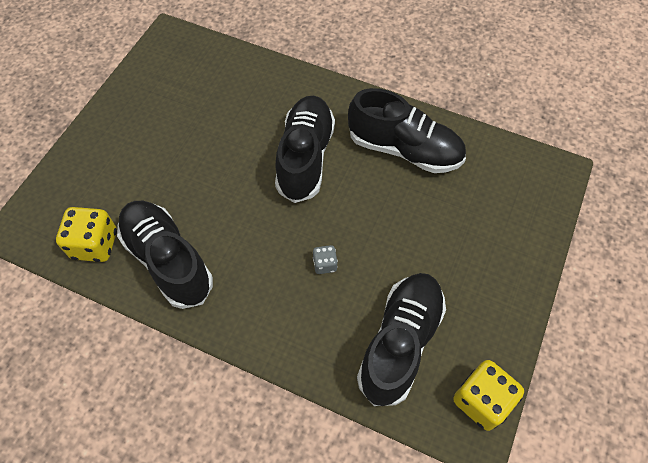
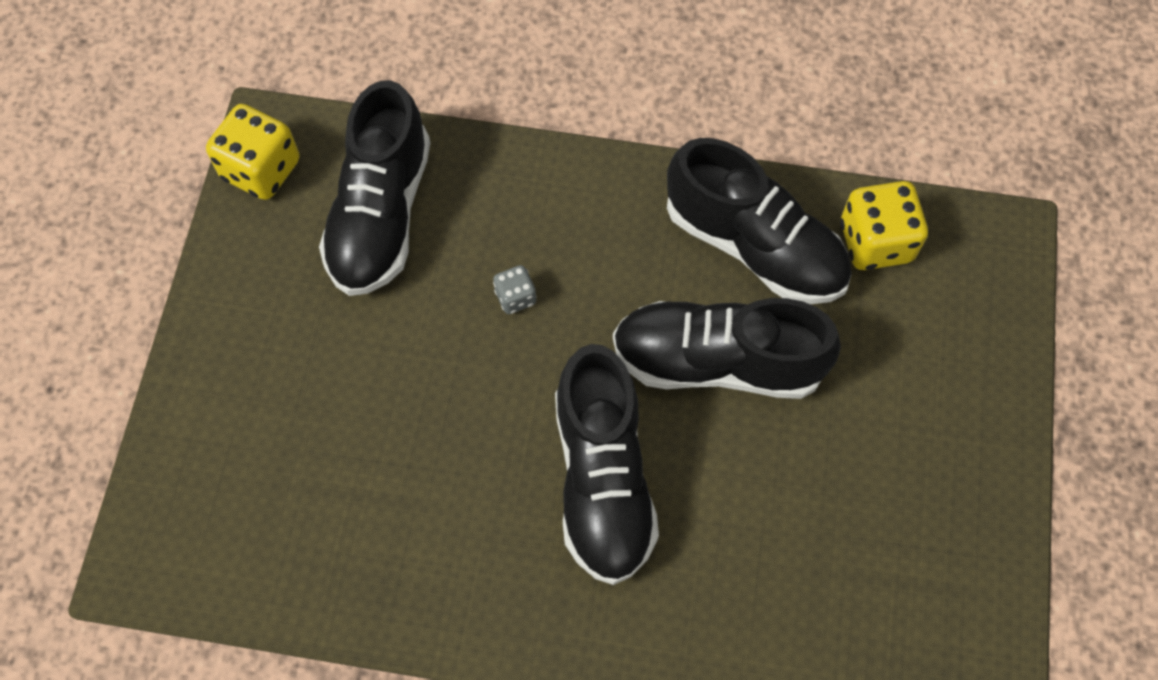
camera: 165 degrees right, 5 degrees up
black shoe [348,88,466,173] -> black shoe moved to [613,298,841,399]

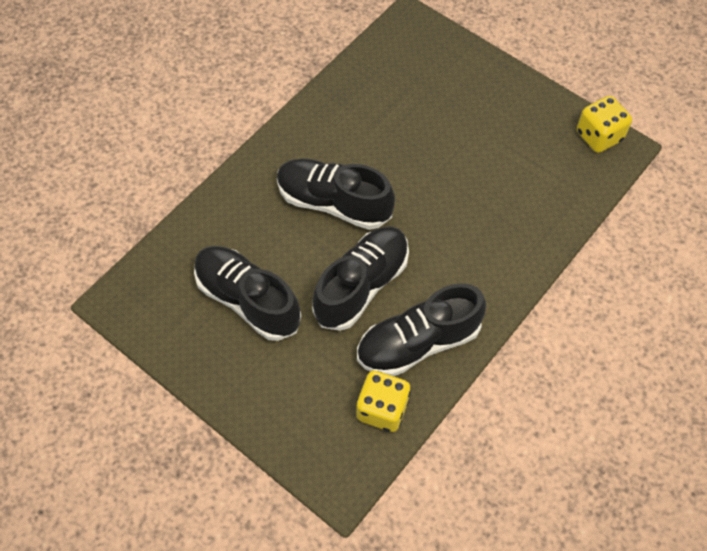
camera: 120 degrees right, 5 degrees down
black shoe [319,80,430,296] -> black shoe moved to [194,246,301,341]
grey dice [493,265,536,314] -> none

